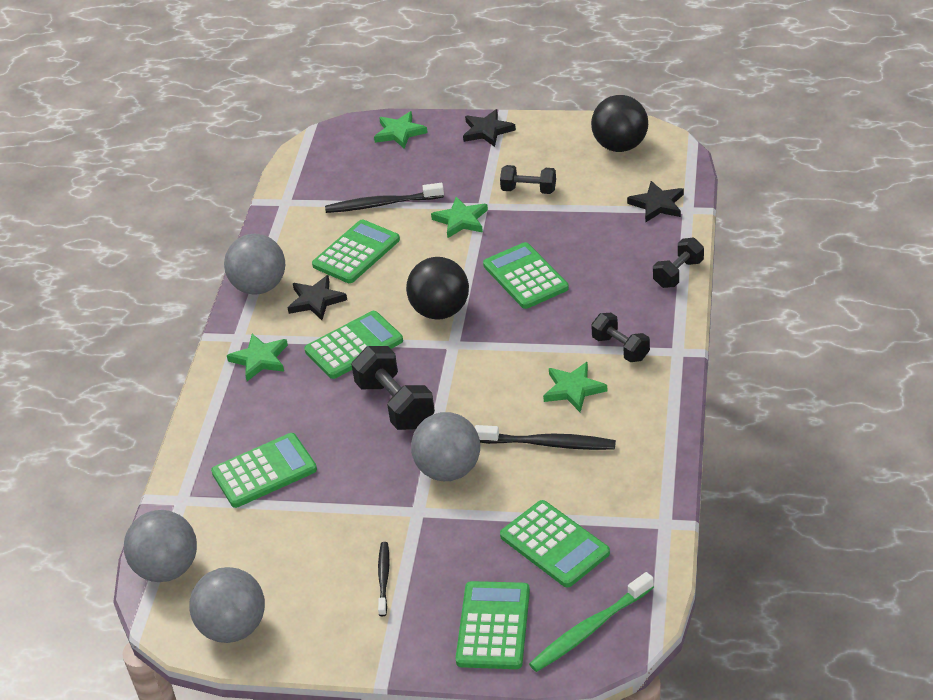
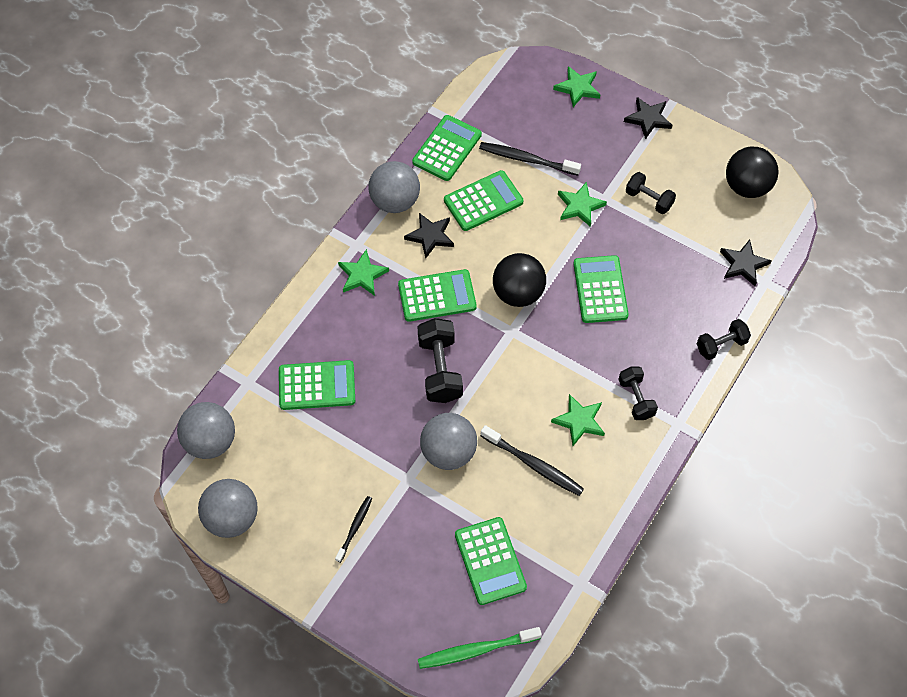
camera: 20 degrees right, 20 degrees up
green calculator [456,581,530,669] -> green calculator moved to [412,115,482,181]

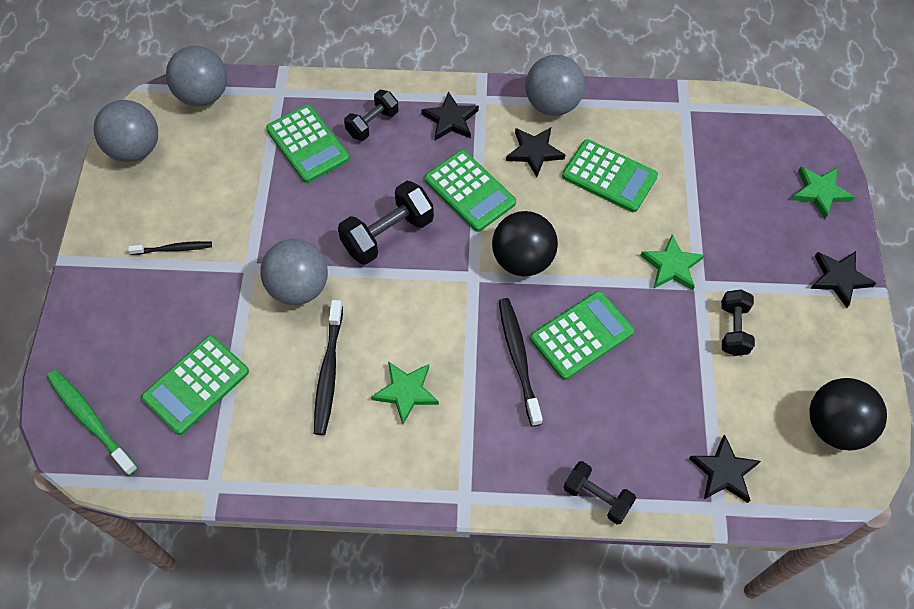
camera: 60 degrees right, 0 degrees up
green star [338,249,389,296] -> black star [421,91,479,141]
green calculator [412,115,482,181] -> none
black toothbrush [479,142,581,175] -> black toothbrush moved to [499,298,543,426]
black dumbbell [618,367,658,420] -> black dumbbell moved to [344,90,399,141]

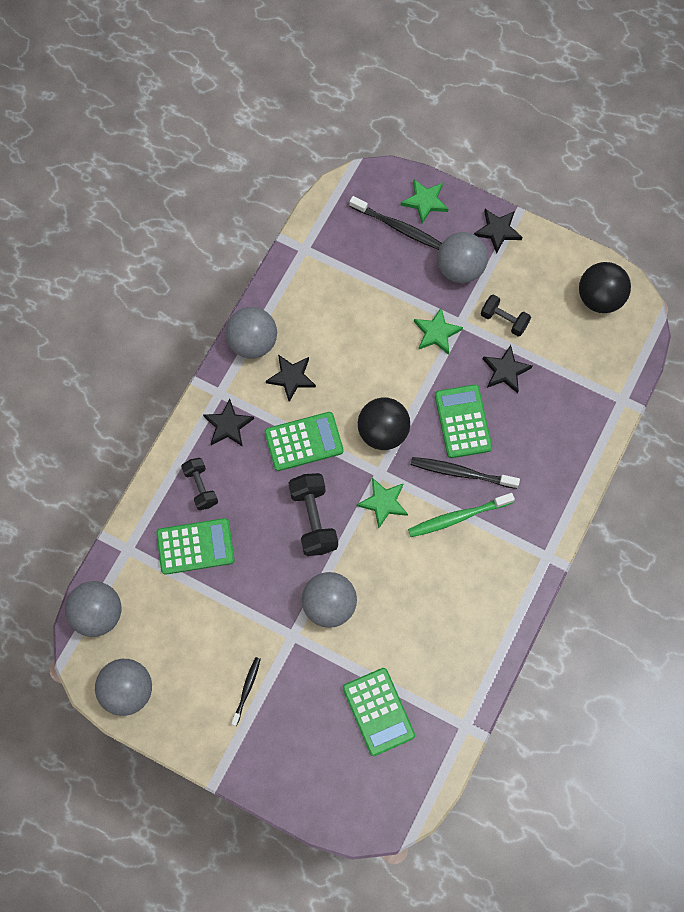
camera: 65 degrees left, 10 degrees up
green toothbrush [47,370,138,476] -> green toothbrush moved to [408,493,515,537]
black toothbrush [314,300,343,435] -> black toothbrush moved to [350,196,442,250]
green star [371,361,439,424] -> green star moved to [357,478,408,528]
green calculator [562,139,658,212] -> none
black dumbbell [564,461,636,524] -> none
black star [689,434,761,503] -> black star moved to [483,345,532,393]
none -> grey ball [437,232,488,283]

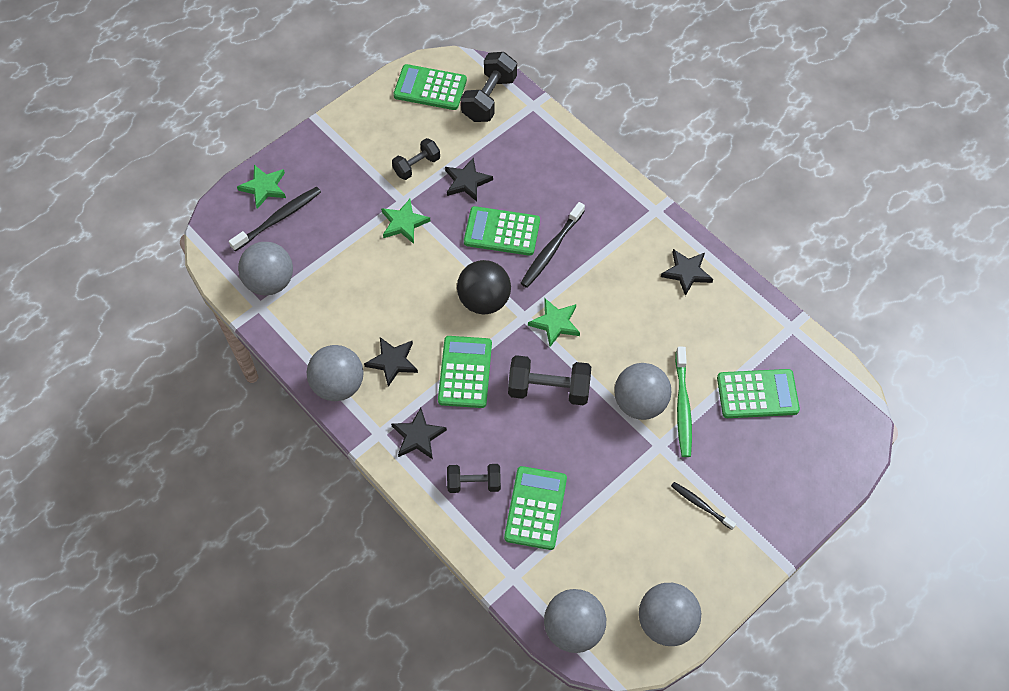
camera: 70 degrees left, 10 degrees down
green toothbrush [408,493,515,537] -> green toothbrush moved to [675,347,692,457]
grey ball [437,232,488,283] -> grey ball moved to [238,242,293,295]
black star [474,209,522,254] -> black star moved to [661,249,713,296]
black ball [579,262,631,313] -> green calculator [393,64,467,110]
none -> black dumbbell [460,52,517,122]

